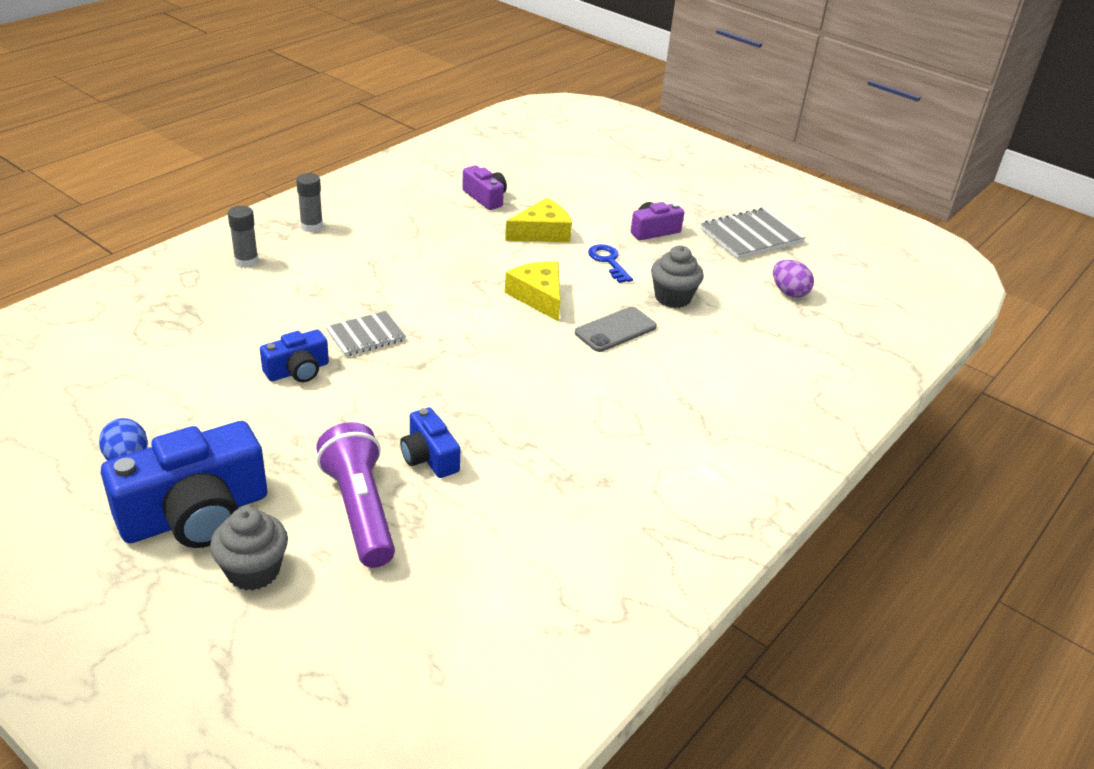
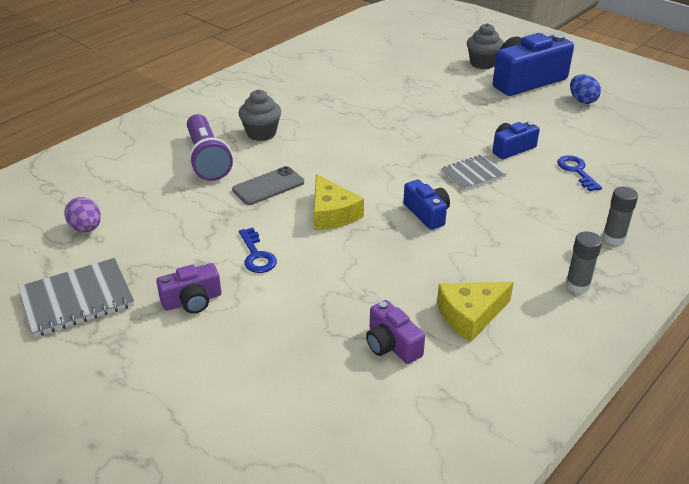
camera: 175 degrees left, 0 degrees up
purple flashlight [316,422,395,568] -> purple flashlight moved to [187,114,233,181]
blue camera [400,408,460,478] -> blue camera moved to [403,180,450,230]
yellow cheese [505,198,572,242] -> yellow cheese moved to [437,282,514,342]
grey cupcake [651,246,704,308] -> grey cupcake moved to [239,89,281,141]
none -> blue key [557,155,602,191]

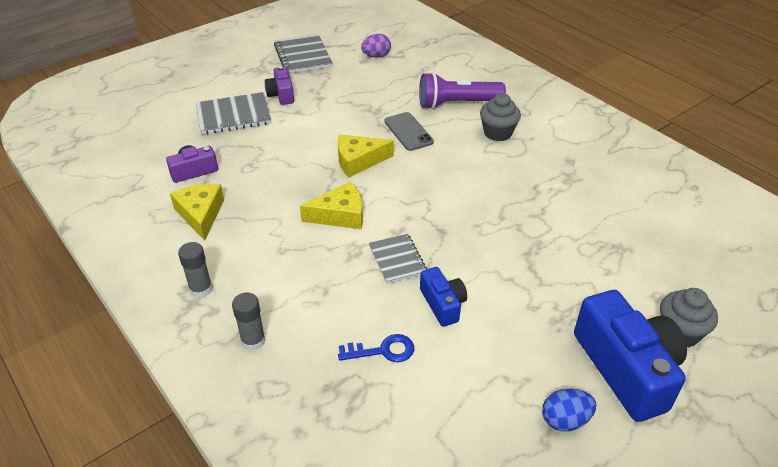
camera: 100 degrees right, 5 degrees up
blue key [239,228,277,273] -> none
blue camera [403,180,450,230] -> yellow cheese [300,181,363,229]
none -> grey notebook [196,92,271,135]

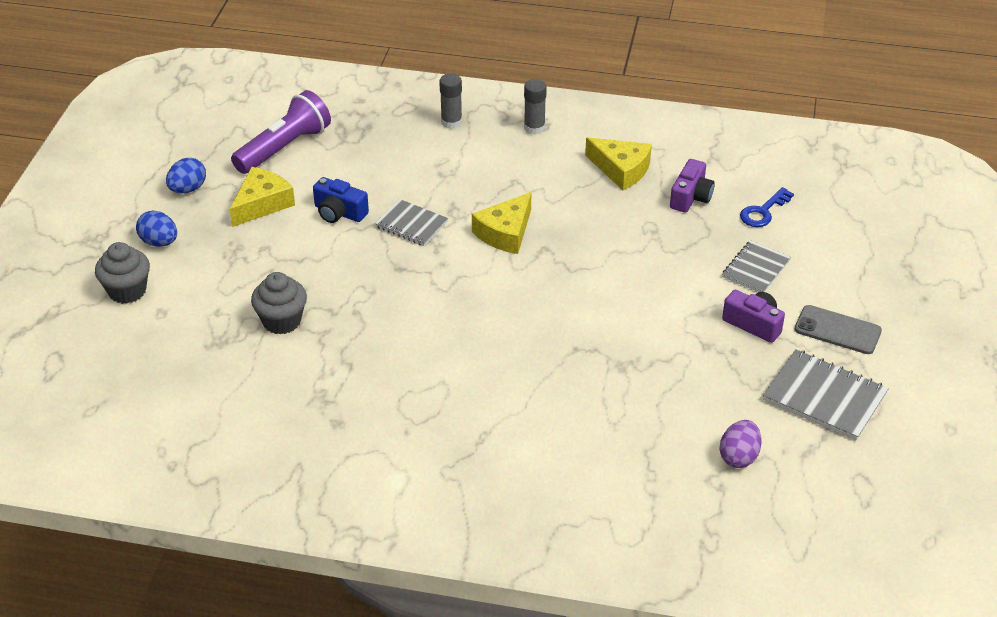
camera: 140 degrees right, 0 degrees up
grey notebook [196,92,271,135] -> grey notebook [722,240,791,292], size x0.65
yellow cheese [338,134,394,177] -> yellow cheese moved to [230,167,295,227]
blue key [338,334,414,362] -> blue key moved to [740,187,794,227]
grey phone [384,112,434,151] -> grey phone moved to [794,305,882,354]
purple flashlight [419,72,506,109] -> purple flashlight moved to [231,90,331,174]
grey cupcake [480,93,521,141] -> grey cupcake moved to [251,272,307,334]
blue camera [574,290,687,422] -> blue egg [136,211,177,247]

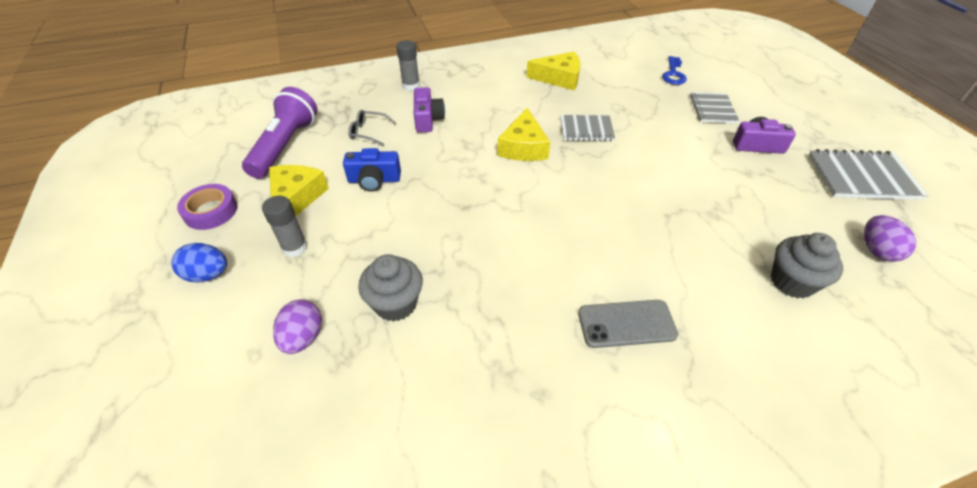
camera: 30 degrees left, 5 degrees up
grey cupcake [95,242,150,304] -> grey cupcake moved to [771,233,843,298]
blue egg [166,158,206,193] -> purple tape [177,184,238,230]
grey notebook [375,199,448,246] -> grey notebook moved to [561,115,615,141]
grey glue stick [524,79,547,135] -> grey glue stick moved to [262,196,308,257]
purple camera [670,159,715,212] -> purple camera moved to [414,87,445,133]
grey phone [794,305,882,354] -> grey phone moved to [578,300,678,348]
none -> purple egg [273,299,322,354]
none -> grey glasses [348,110,396,146]

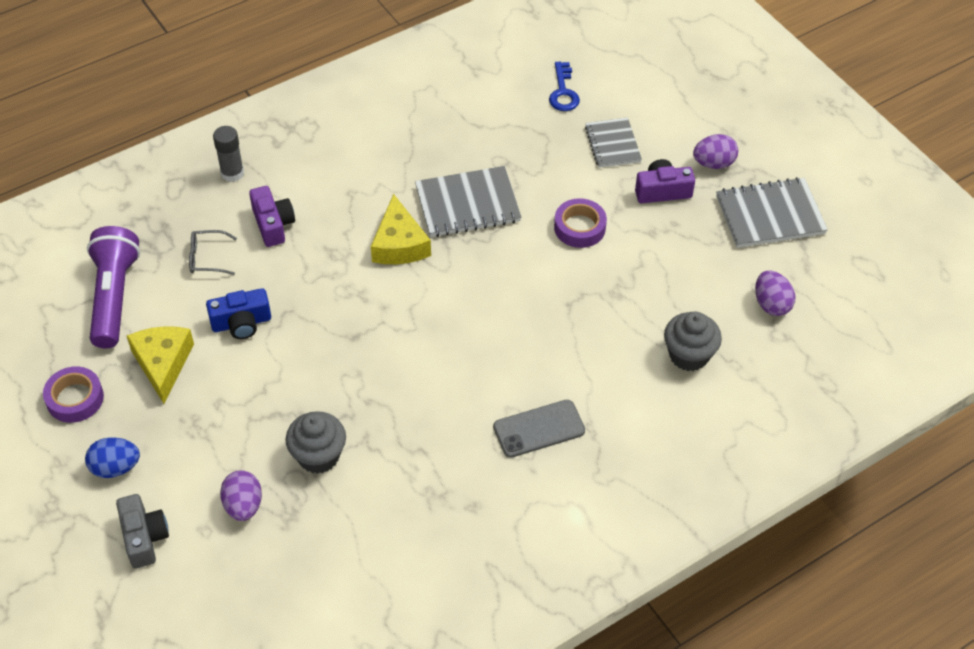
camera: 15 degrees left, 5 degrees up
grey glue stick [262,196,308,257] -> none
yellow cheese [526,52,580,90] -> none
grey notebook [561,115,615,141] -> grey notebook [415,166,521,237], size x1.54
none -> grey camera [116,494,169,569]
none -> purple tape [554,198,607,248]
none -> purple egg [693,134,738,169]

